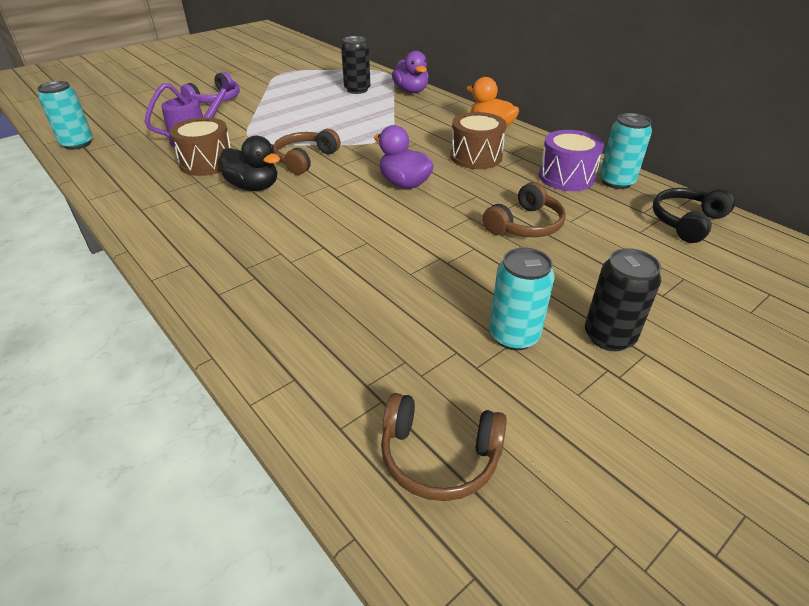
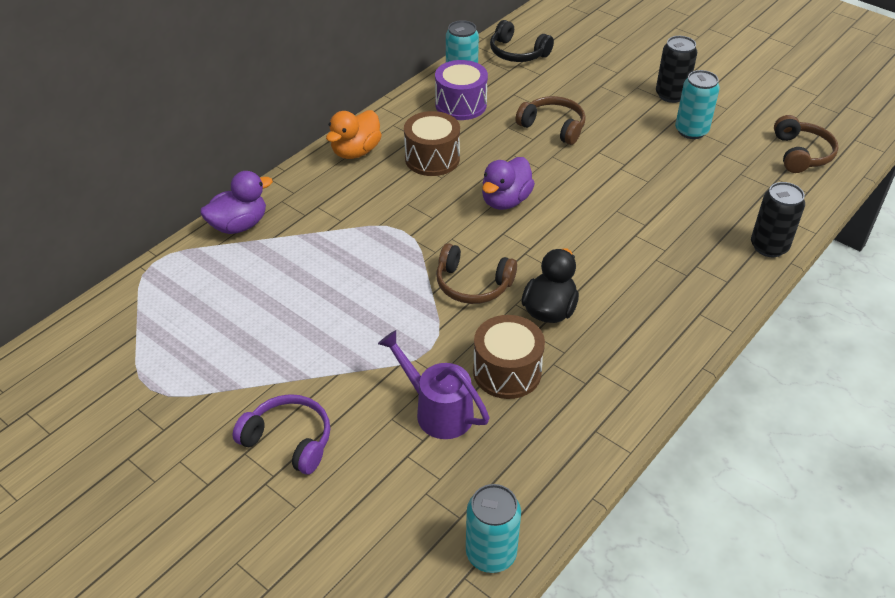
camera: 100 degrees left, 5 degrees up
black can [341,36,370,94] -> black can moved to [751,182,805,257]

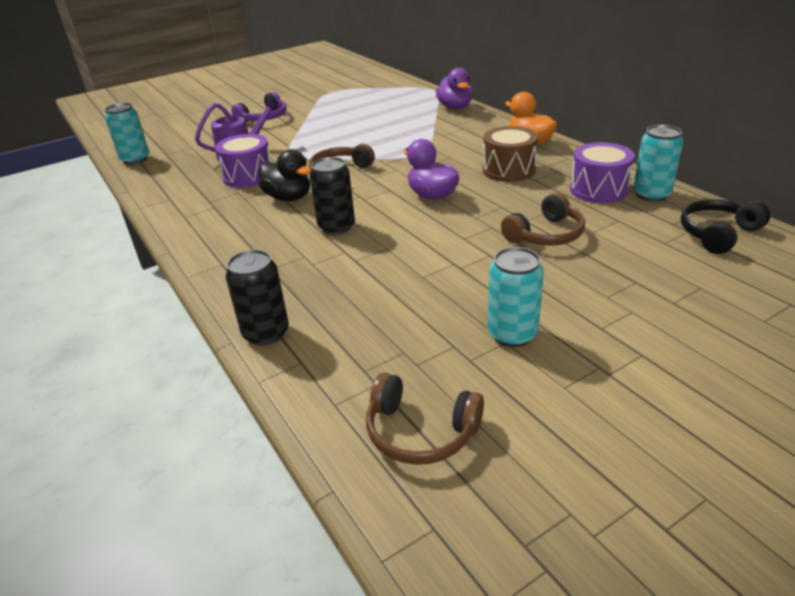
camera: 110 degrees right, 10 degrees down
brown drum [473,315,545,399] -> purple drum [215,134,270,188]
black can [656,36,697,103] -> black can moved to [309,157,355,235]

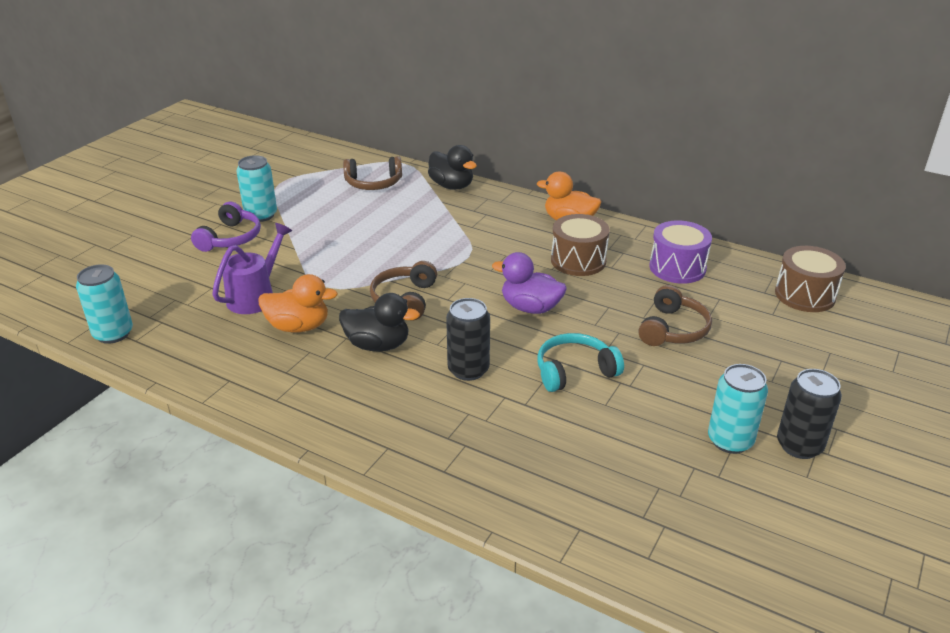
camera: 30 degrees left, 0 degrees up
purple drum [215,134,270,188] -> orange duck [259,274,338,333]
black can [226,250,289,346] -> black can moved to [777,369,842,459]
brown headphones [366,373,484,465] -> brown headphones moved to [343,156,402,190]
purple duck [436,68,473,109] -> black duck [428,145,477,190]
turquoise can [633,125,683,202] -> turquoise can moved to [236,155,277,222]
black headphones [681,199,770,254] -> brown drum [775,246,846,312]
none -> turquoise headphones [537,333,624,392]

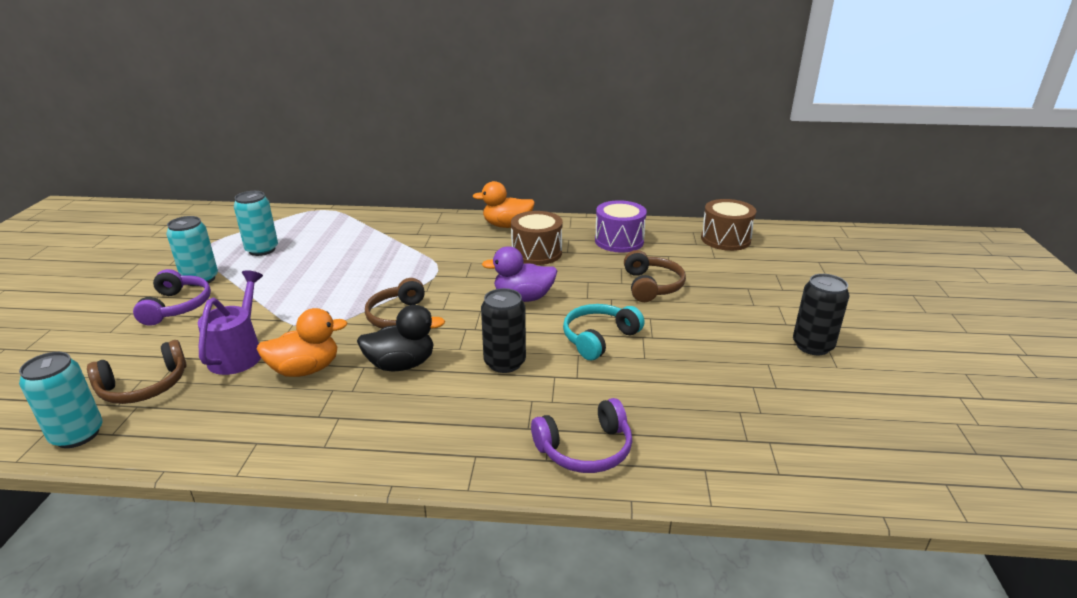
camera: 25 degrees left, 5 degrees down
brown headphones [343,156,402,190] -> brown headphones moved to [87,340,187,404]
black duck [428,145,477,190] -> none
turquoise can [708,364,768,454] -> turquoise can moved to [234,191,278,256]
none -> purple headphones [531,398,632,473]

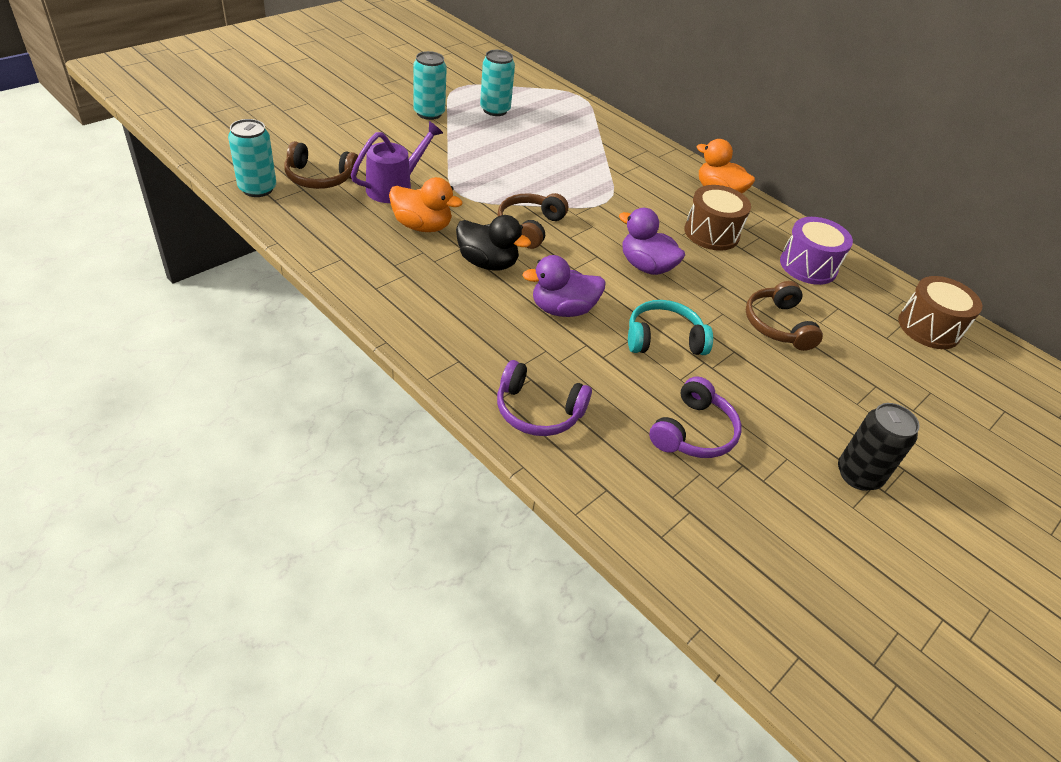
camera: 35 degrees right, 15 degrees up
purple headphones [133,269,211,326] -> purple headphones moved to [649,376,741,458]
black can [481,288,526,373] -> purple duck [522,255,606,317]
brown headphones [624,250,686,302] -> brown headphones turned 135 degrees clockwise [746,281,823,351]

